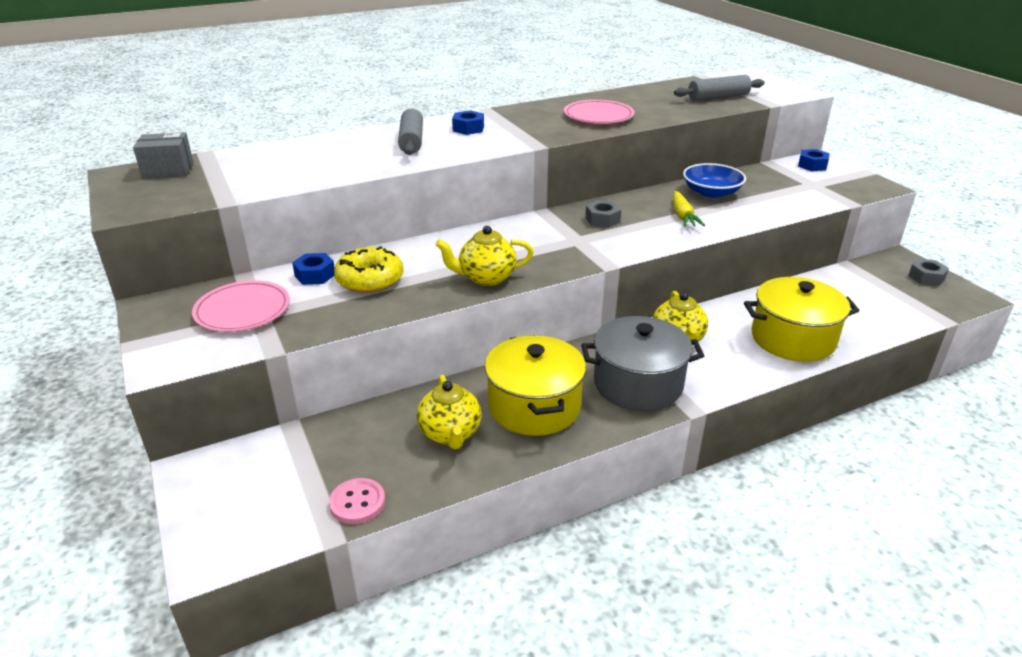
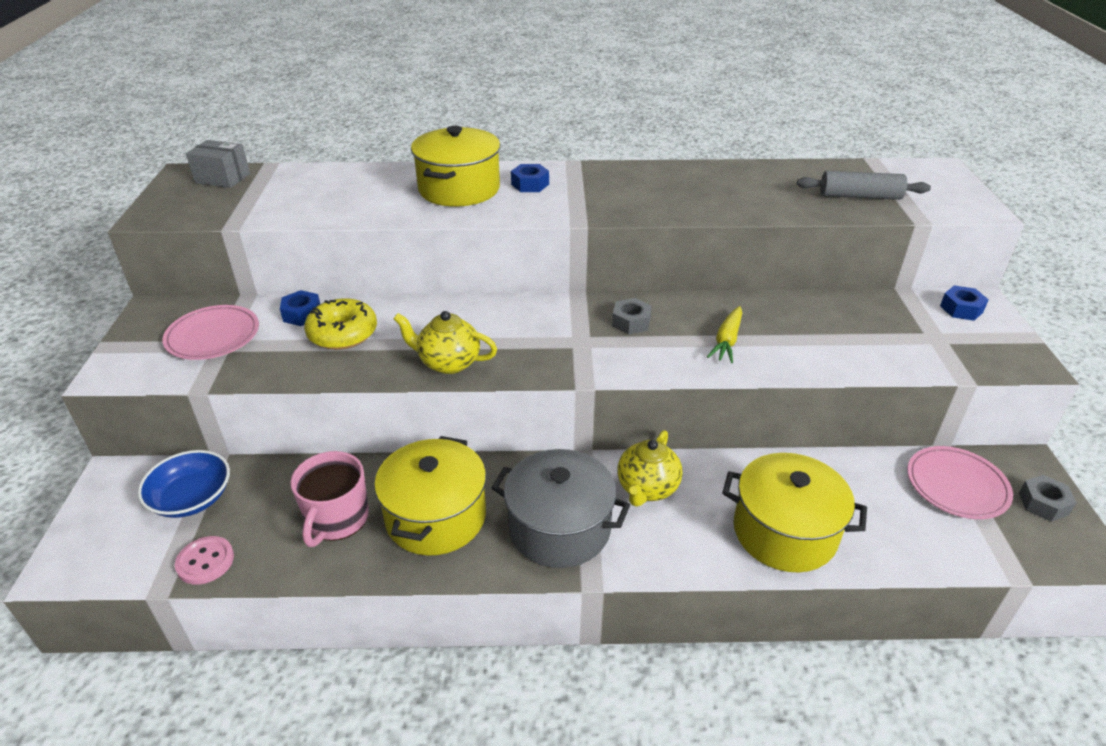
camera: 25 degrees right, 5 degrees up
grey rolling pin [398,108,423,155] -> yellow pot [411,126,500,206]
yellow teapot [417,375,482,449] -> pink mug [290,451,369,547]
pink plate [564,100,635,124] -> pink plate moved to [907,446,1013,519]
blue bowl [683,163,746,198] -> blue bowl moved to [138,450,230,518]

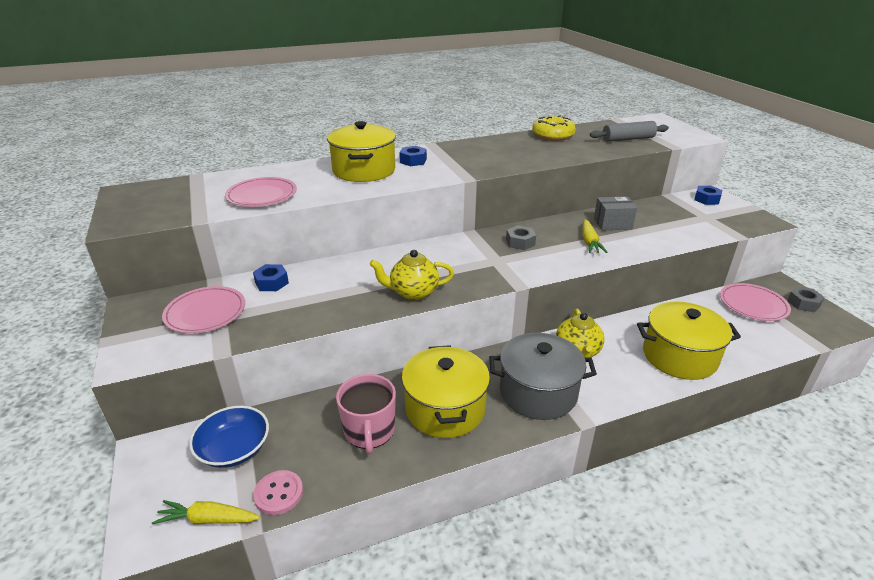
camera: 20 degrees left, 5 degrees down
grey box [186,140,250,188] -> grey box moved to [594,196,637,231]
yellow donut [304,298,377,350] -> yellow donut moved to [532,116,576,141]
none -> yellow carrot [152,500,260,525]
none -> pink plate [225,177,297,207]

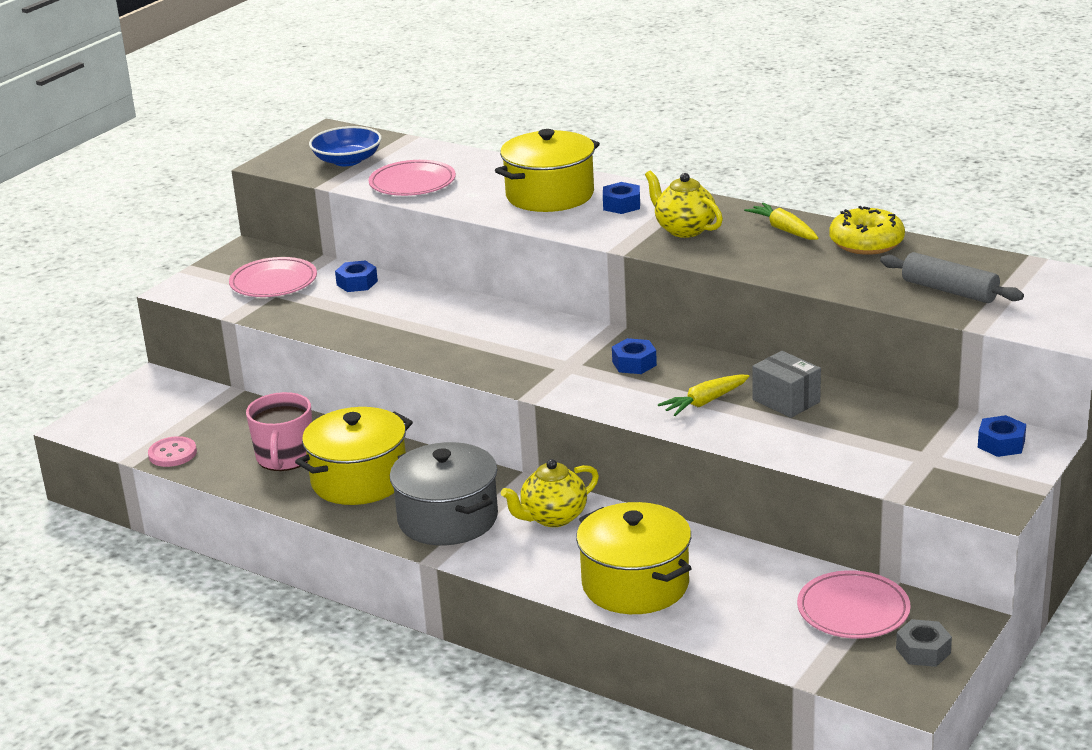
camera: 55 degrees right, 5 degrees down
yellow carrot [152,500,260,525] -> yellow carrot moved to [744,203,818,240]
blue bowl [189,406,269,468] -> blue bowl moved to [309,126,382,166]
pink mug [336,374,396,454] -> pink mug turned 45 degrees counterclockwise [246,392,312,471]
yellow teapot [370,250,454,300] -> yellow teapot moved to [645,170,723,238]
grey nut [506,225,536,250] -> blue nut [612,338,657,374]

